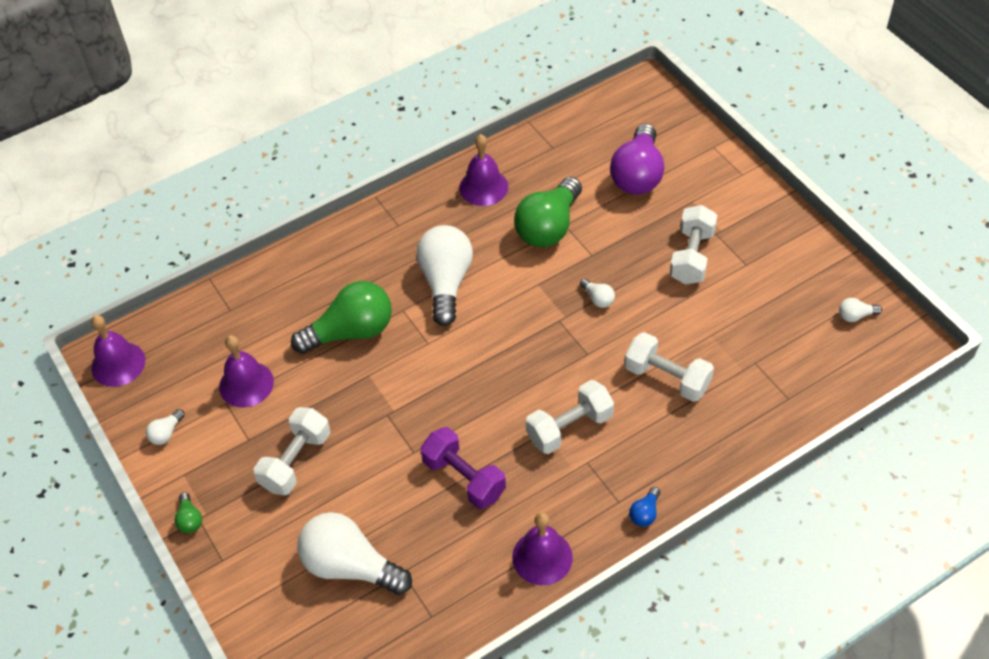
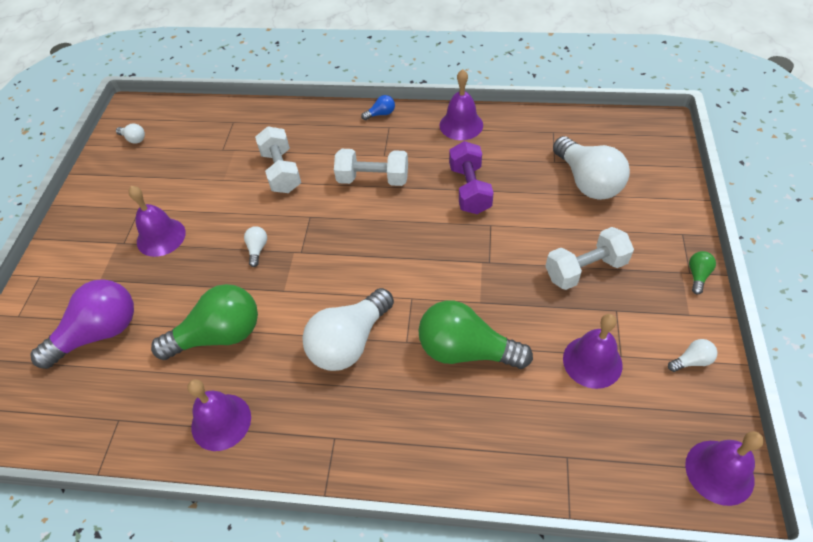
camera: 140 degrees left, 0 degrees up
white dumbbell [670,205,717,284] -> purple bell [128,186,186,257]

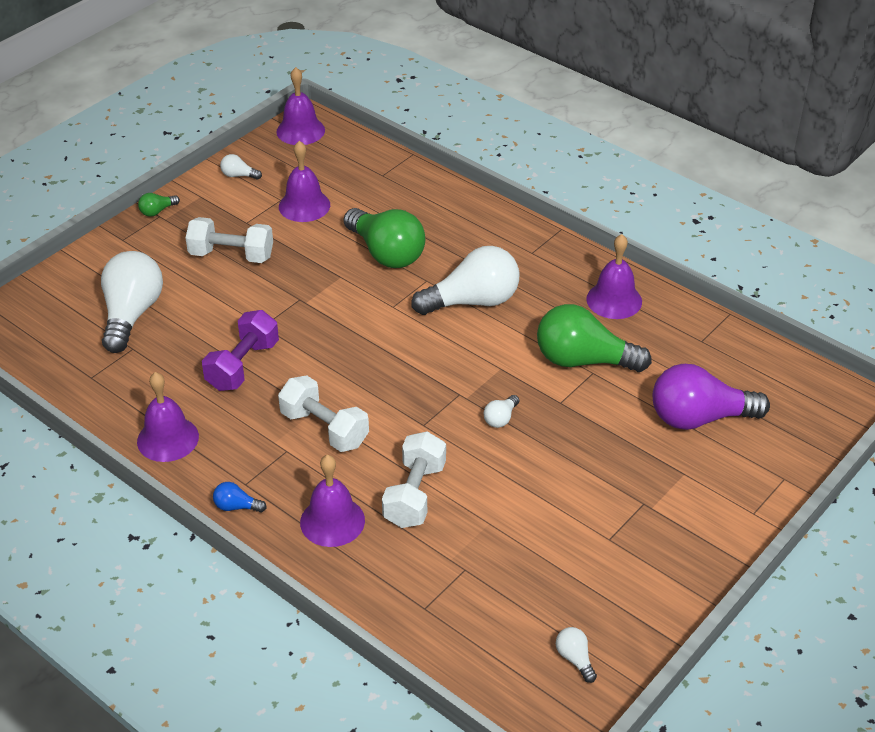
camera: 150 degrees left, 10 degrees down
purple bell [128,186,186,257] -> purple bell moved to [300,455,365,547]

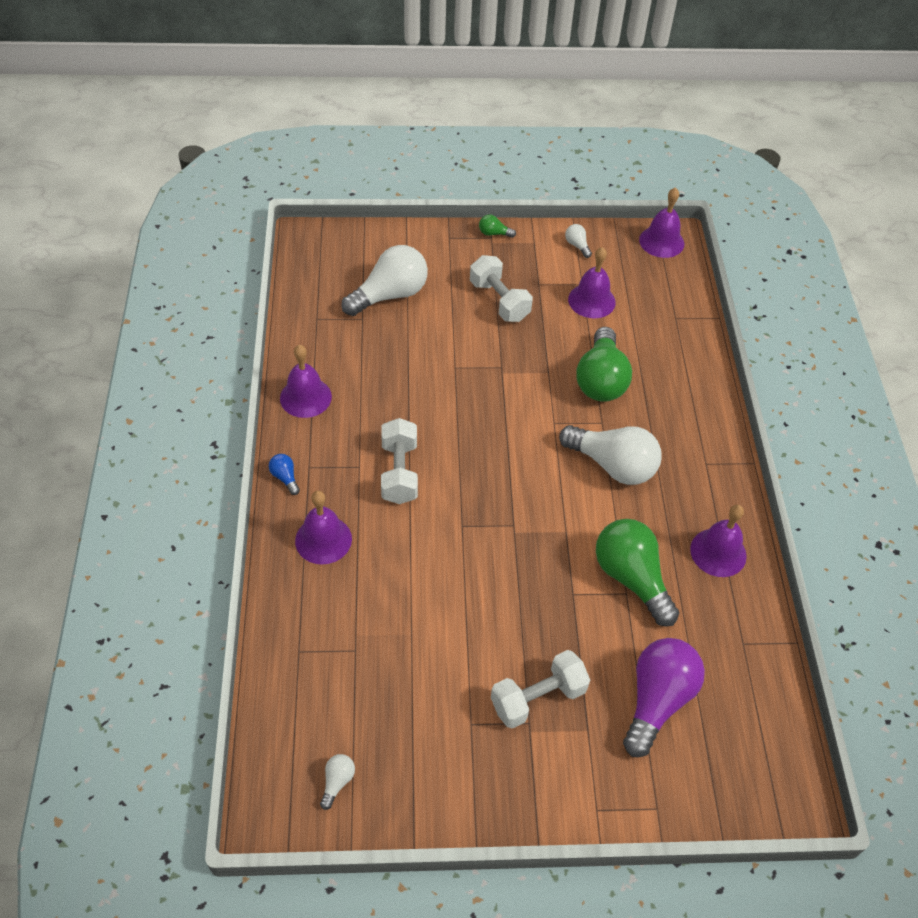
camera: 45 degrees right, 10 degrees up
purple dumbbell [202,310,279,391] -> none
white dumbbell [382,431,446,528] -> white dumbbell moved to [491,650,590,729]
white light bulb [484,395,519,428] -> none
purple light bulb [652,364,770,430] -> purple light bulb turned 75 degrees clockwise [623,638,705,757]

